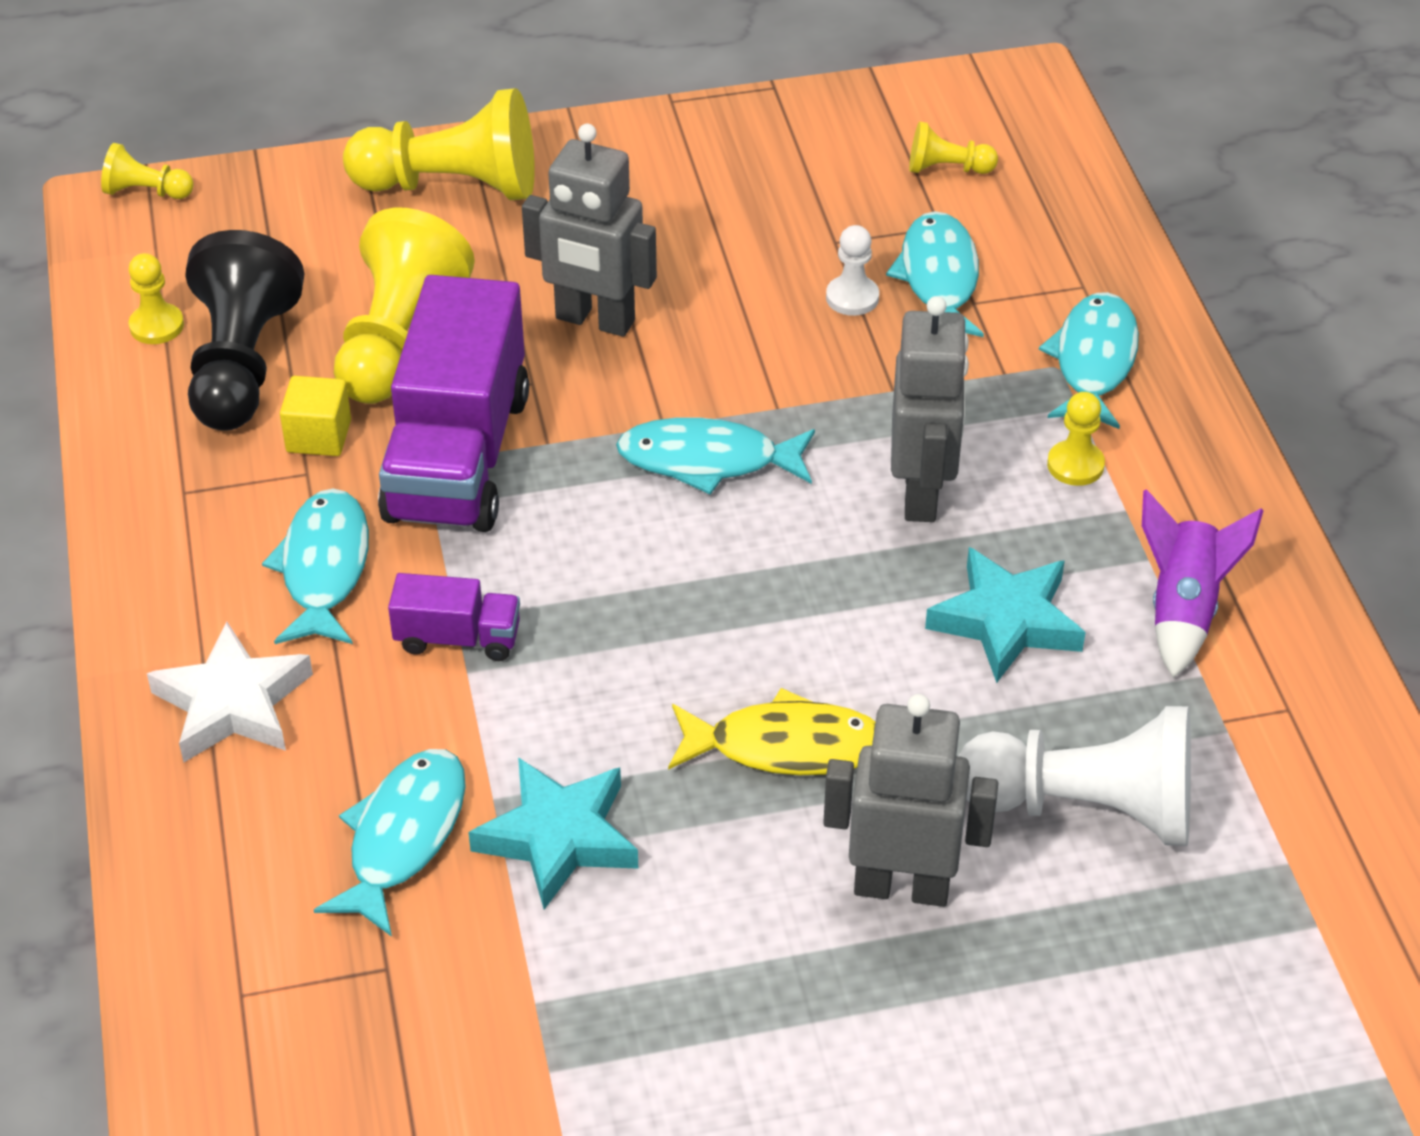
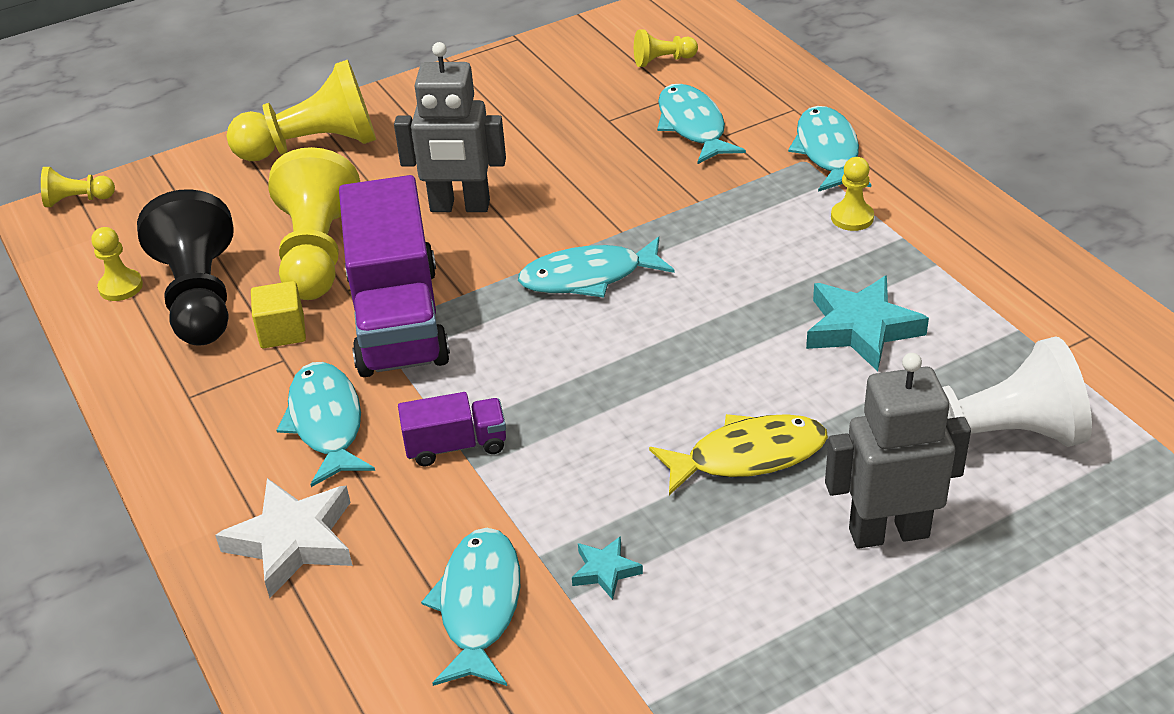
camera: 15 degrees left, 5 degrees down
turquoise star [468,757,638,910] -> turquoise star [572,536,643,600], size x0.50
white pawn [826,225,879,316] -> none
grey robot [891,296,969,522] -> none
purple rocket [1142,489,1263,678] -> none

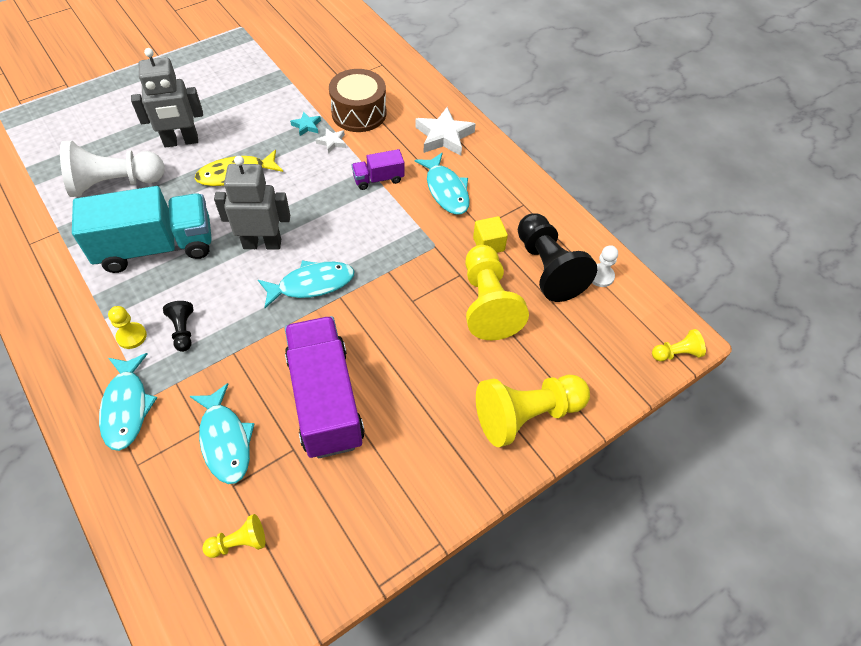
camera: 170 degrees right, 15 degrees up
yellow pawn [92,227,143,301] -> white pawn [592,245,618,287]
purple truck [339,175,450,377] -> purple truck moved to [285,316,365,459]
grey robot [394,42,506,212] -> grey robot moved to [214,156,290,250]
turquoise fish [421,528,520,686] -> brown drum [329,69,386,132]
turquoise star [806,275,929,371] -> turquoise truck [72,186,212,273]
none -> black pawn [163,301,193,352]
none -> white star [316,128,346,154]

